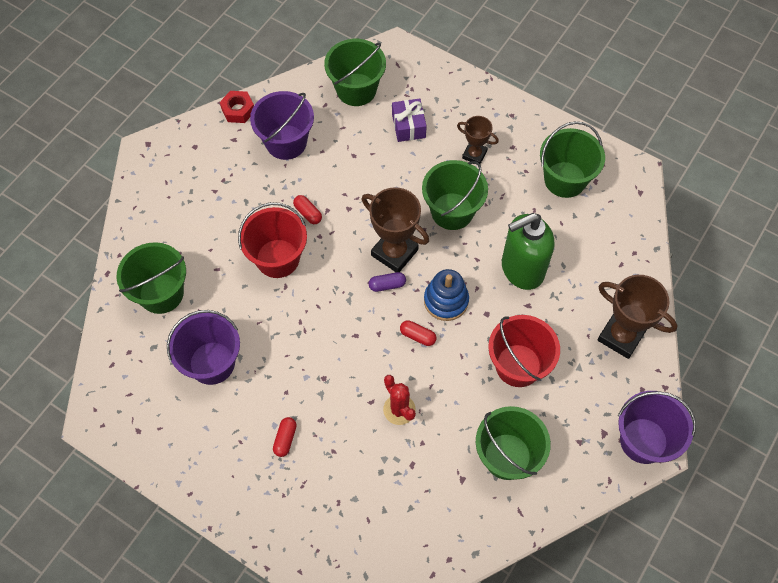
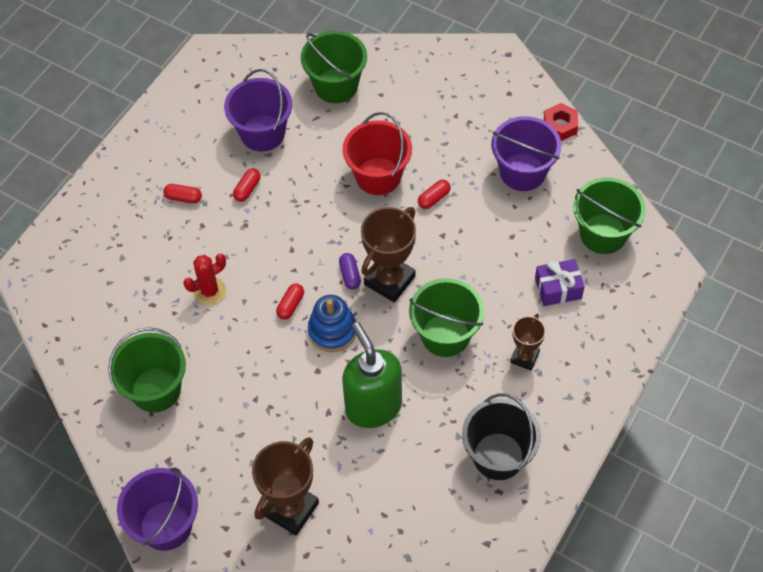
camera: 90 degrees right, 5 degrees down
red bucket [488,315,560,387] -> none
green bucket [540,121,605,198] -> black bucket [462,393,541,480]
none -> red capsule [233,169,260,202]

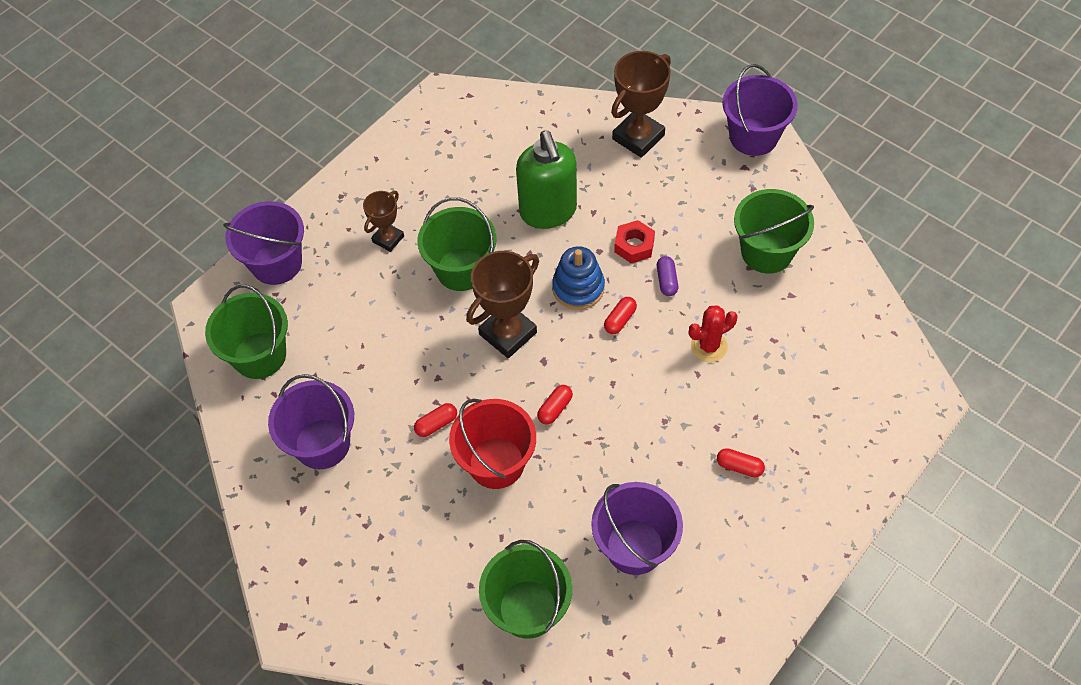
camera: 170 degrees left, 0 degrees up
red capsule [233,169,260,202] -> red capsule moved to [537,385,573,425]
purple capsule [339,253,361,290] -> purple capsule moved to [657,256,678,296]
black bucket [462,393,541,480] -> none
purple gift [535,259,585,306] -> none
red nut [544,103,578,141] -> red nut moved to [614,220,655,263]
none -> purple bucket [223,201,304,285]

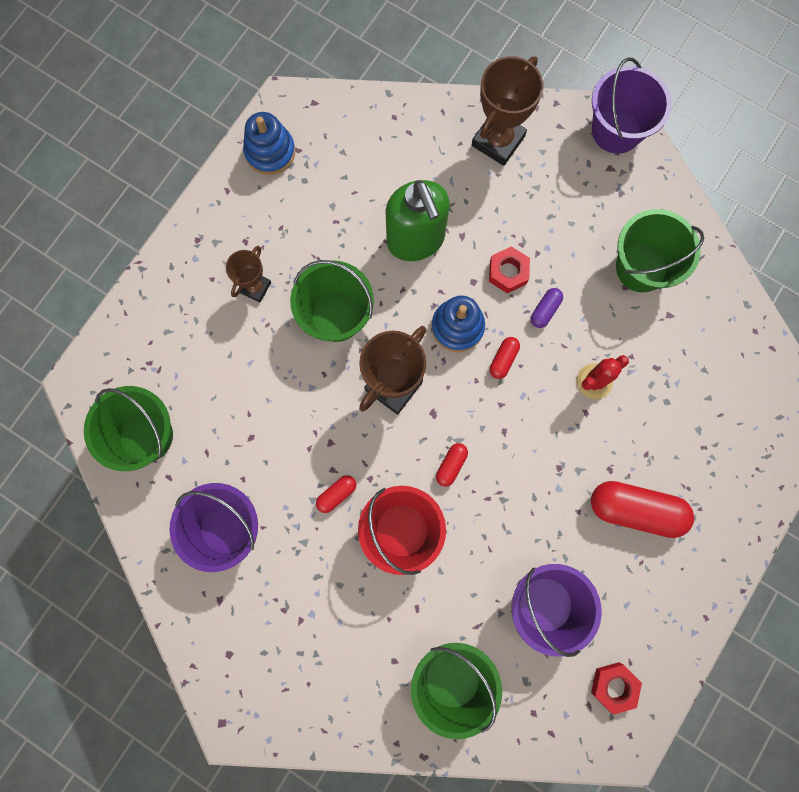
camera: 10 degrees left, 20 degrees up
purple bucket [223,201,304,285] -> none
purple capsule [657,256,678,296] -> purple capsule turned 45 degrees clockwise [531,288,563,328]
red capsule [717,448,765,477] -> red capsule [591,481,694,538], size x2.13
none -> blue stacking toy [243,112,295,175]
none -> red nut [591,662,642,715]

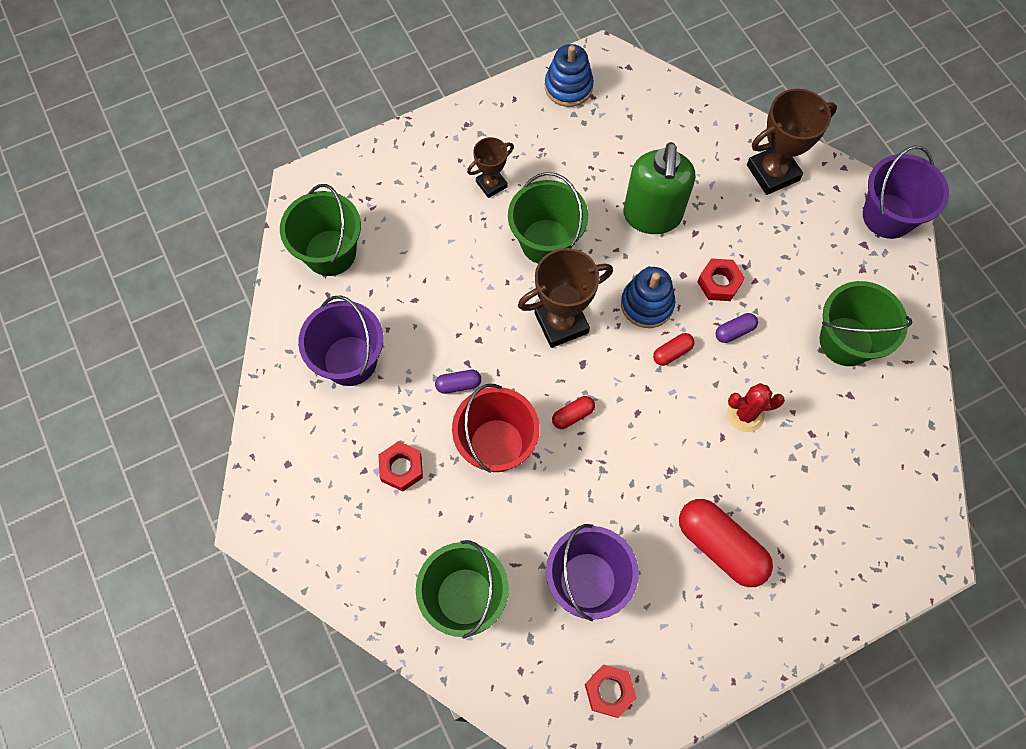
camera: 30 degrees right, 10 degrees down
red capsule [316,475,356,513] -> purple capsule [435,370,481,394]
none -> red nut [378,441,423,491]

